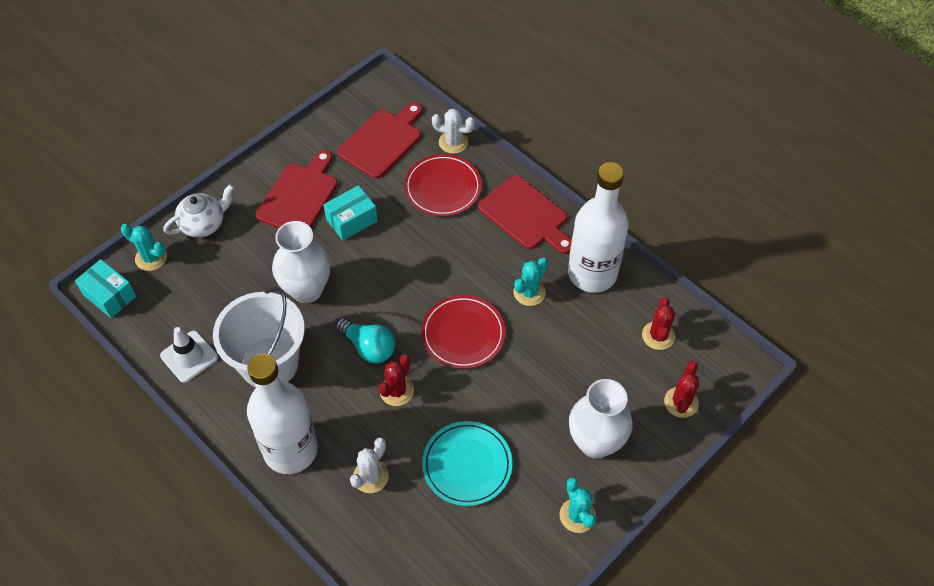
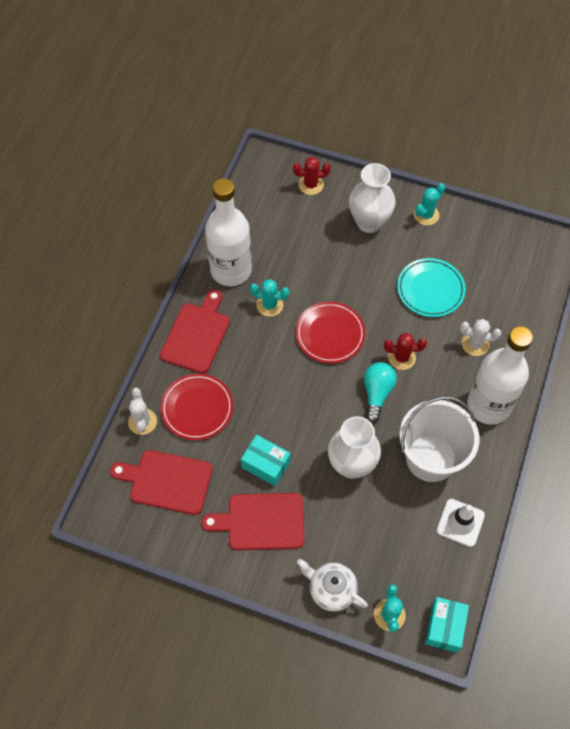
camera: 115 degrees left, 5 degrees up
red cactus [642,297,675,350] -> none

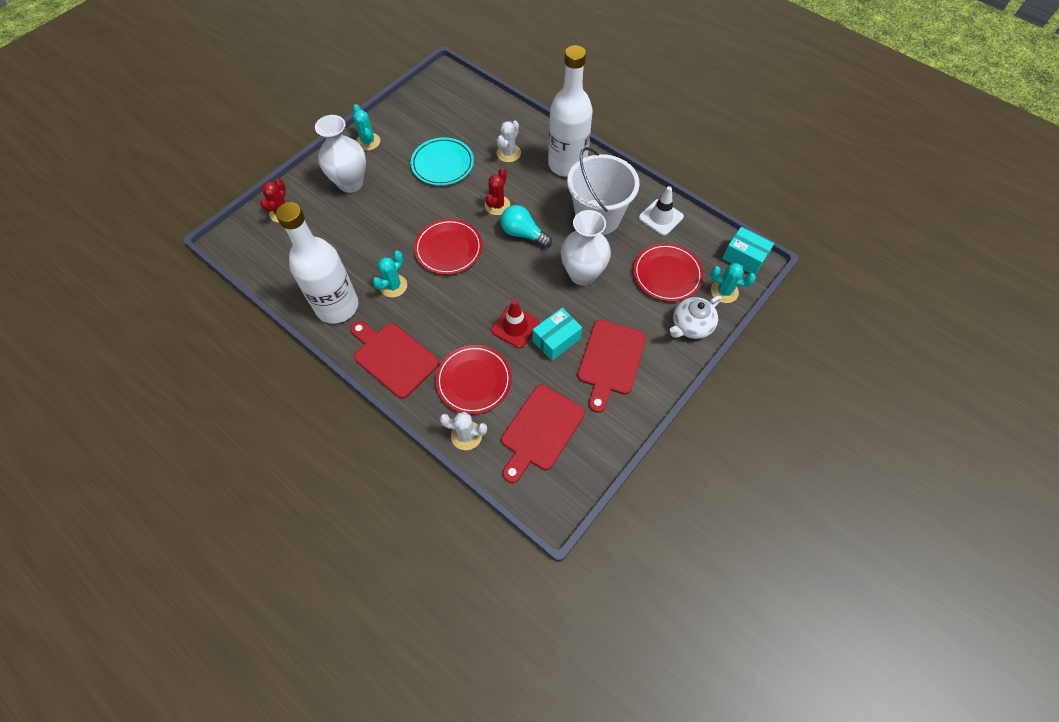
camera: 70 degrees left, 0 degrees up
none -> red traffic cone [491,300,539,348]
none -> red plate [633,243,703,302]

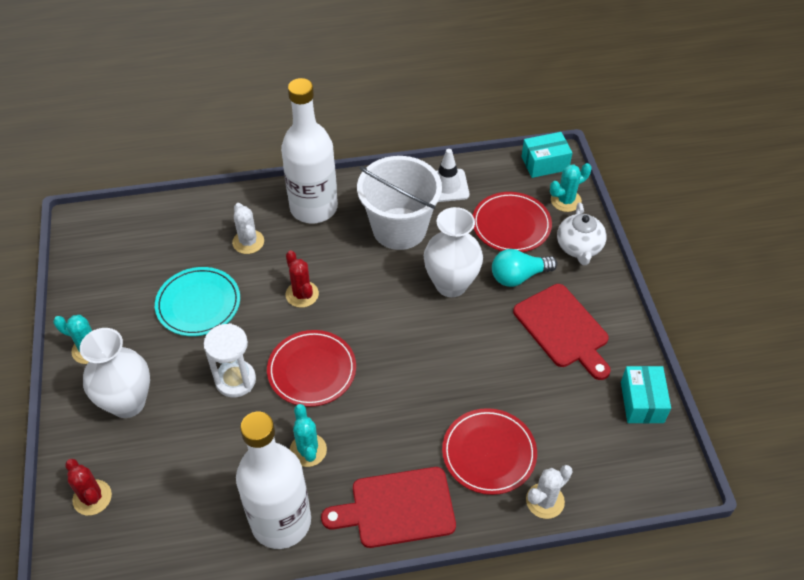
camera: 50 degrees left, 10 degrees down
red traffic cone [491,300,539,348] -> none
turquoise light bulb [501,205,552,248] -> turquoise light bulb moved to [492,249,557,287]
red cutting board [501,385,585,483] -> none
turquoise box [533,308,582,361] -> turquoise box moved to [621,366,671,424]
none -> white hourglass [204,323,256,398]

